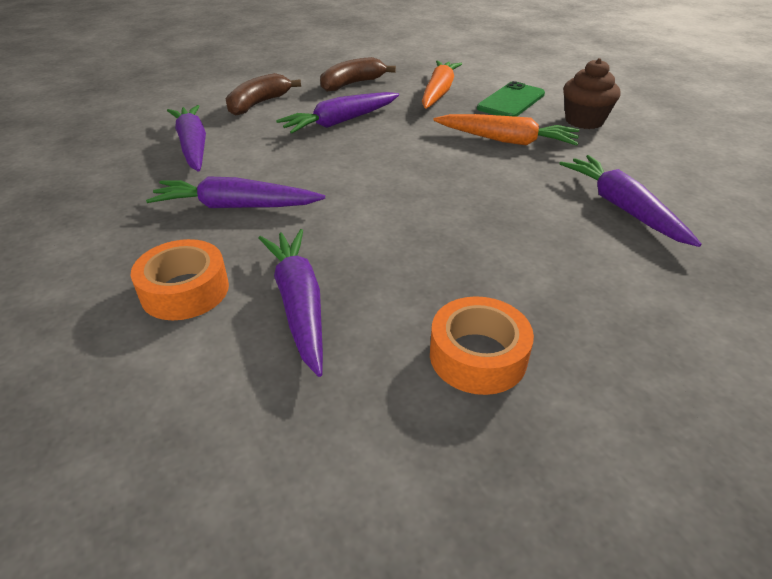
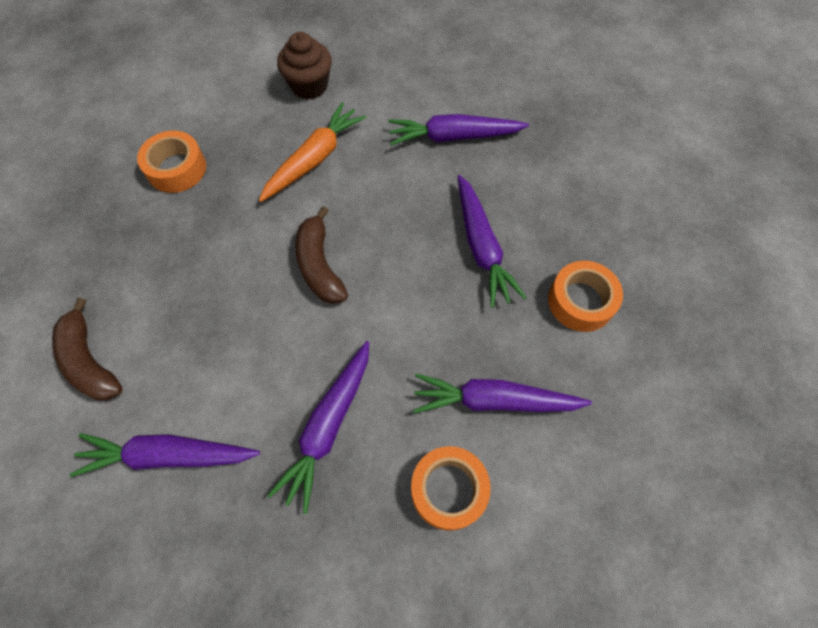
camera: 70 degrees left, 25 degrees up
purple carrot [276,92,399,134] -> purple carrot moved to [458,175,527,308]
brown banana [320,57,396,92] -> brown banana moved to [295,206,348,304]
orange carrot [422,61,462,109] -> orange tape [137,131,206,193]
green phone [477,81,545,117] -> none

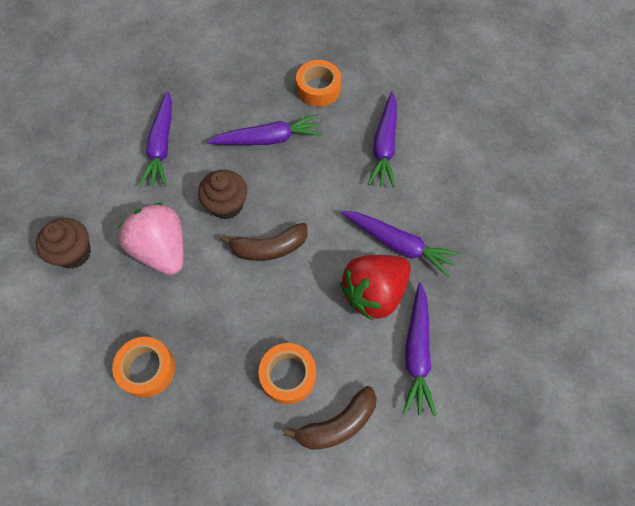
camera: 85 degrees left, 0 degrees up
orange carrot [259,102,367,202] -> pink strawberry [118,203,184,275]
orange tape [411,446,491,531] -> orange tape moved to [259,343,316,404]
none -> brown cupcake [198,170,247,219]
none -> red strawberry [340,255,411,321]

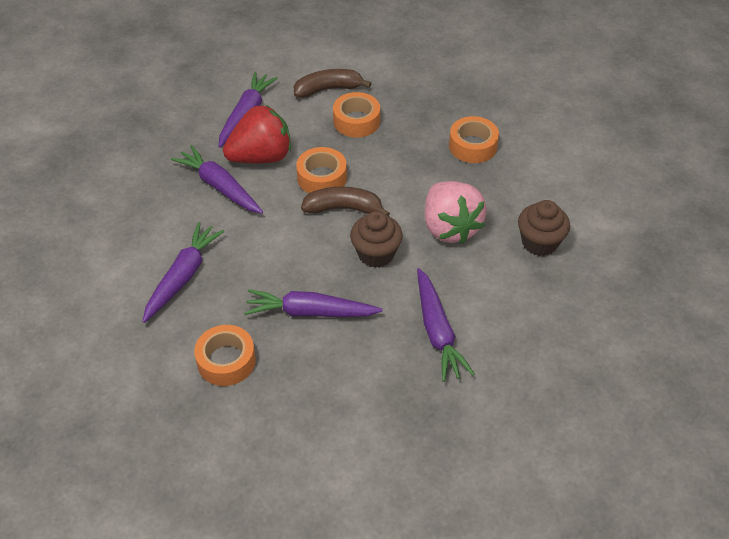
camera: 165 degrees left, 15 degrees down
purple carrot [139,91,172,187] -> purple carrot turned 150 degrees clockwise [417,268,474,382]
none -> orange tape [296,147,347,193]

